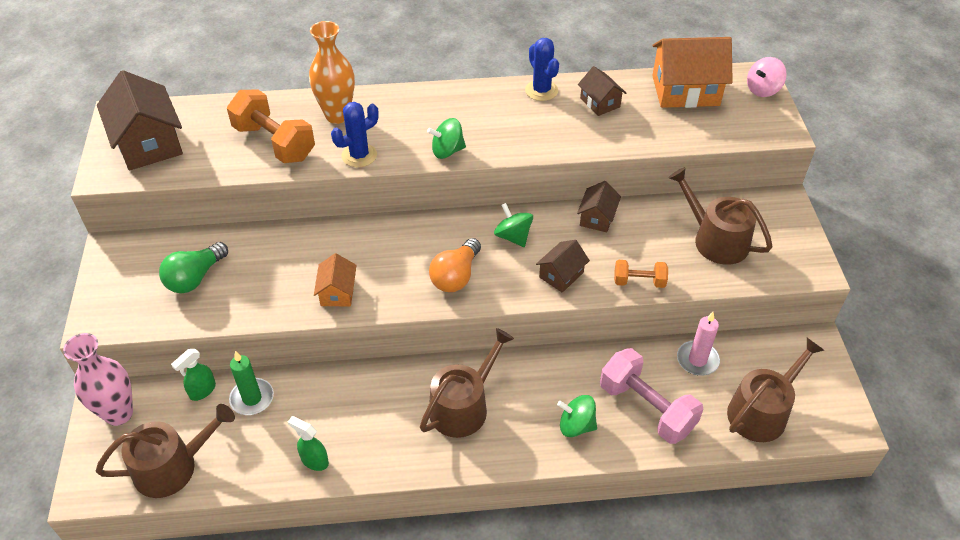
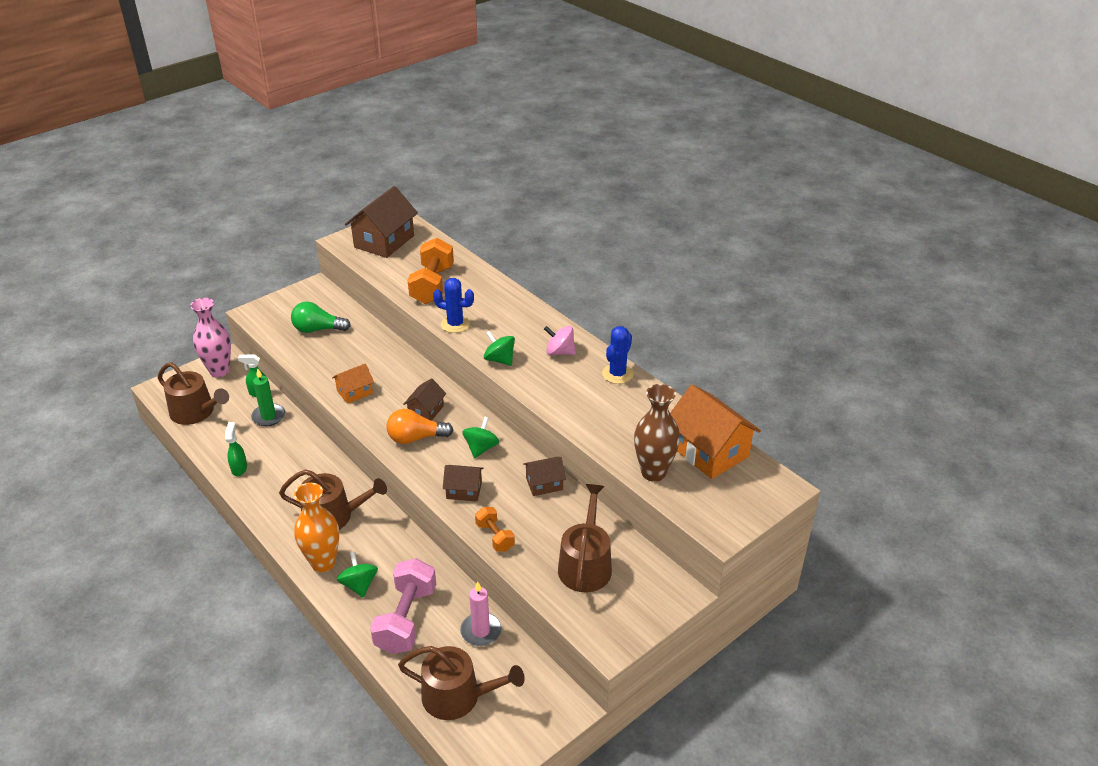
camera: 55 degrees right, 10 degrees down
orange vase [309,21,355,124] -> orange vase moved to [294,483,339,572]
brown house [578,66,626,116] -> brown house moved to [403,378,446,421]
pink spinning top [747,57,787,97] -> pink spinning top moved to [544,326,576,355]
none -> brown vase [634,384,680,482]

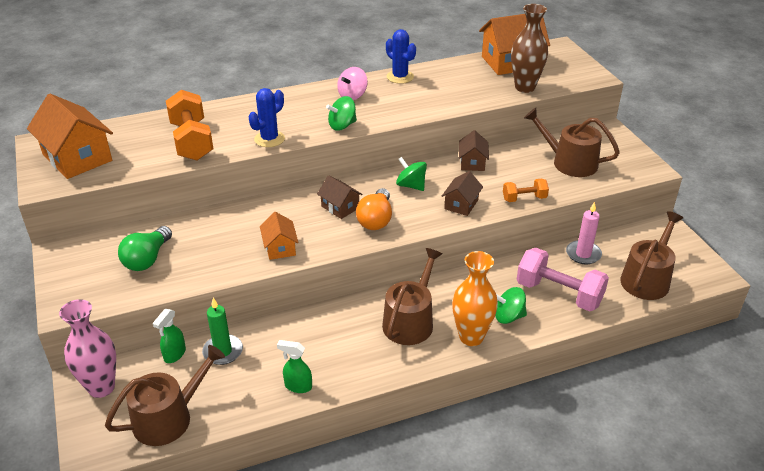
camera: 70 degrees left, 0 degrees up
brown house [345,186,418,258] -> orange house [27,94,113,179]
orange dumbbell [408,238,454,304] -> orange dumbbell turned 45 degrees clockwise [166,90,213,161]

